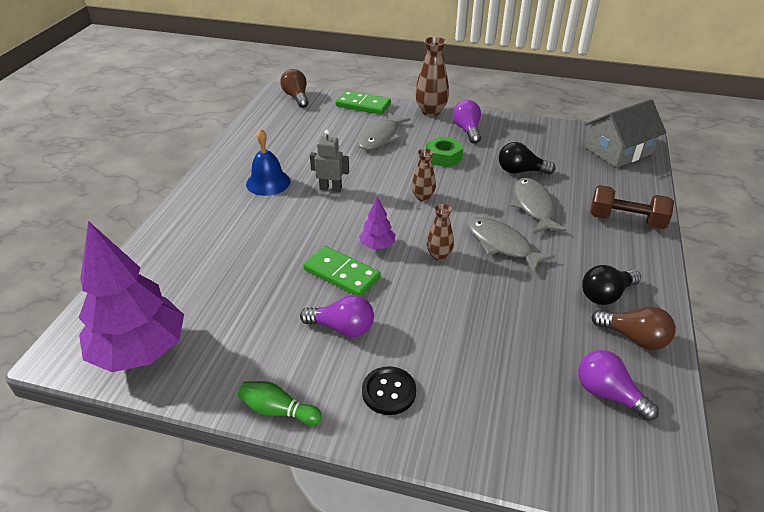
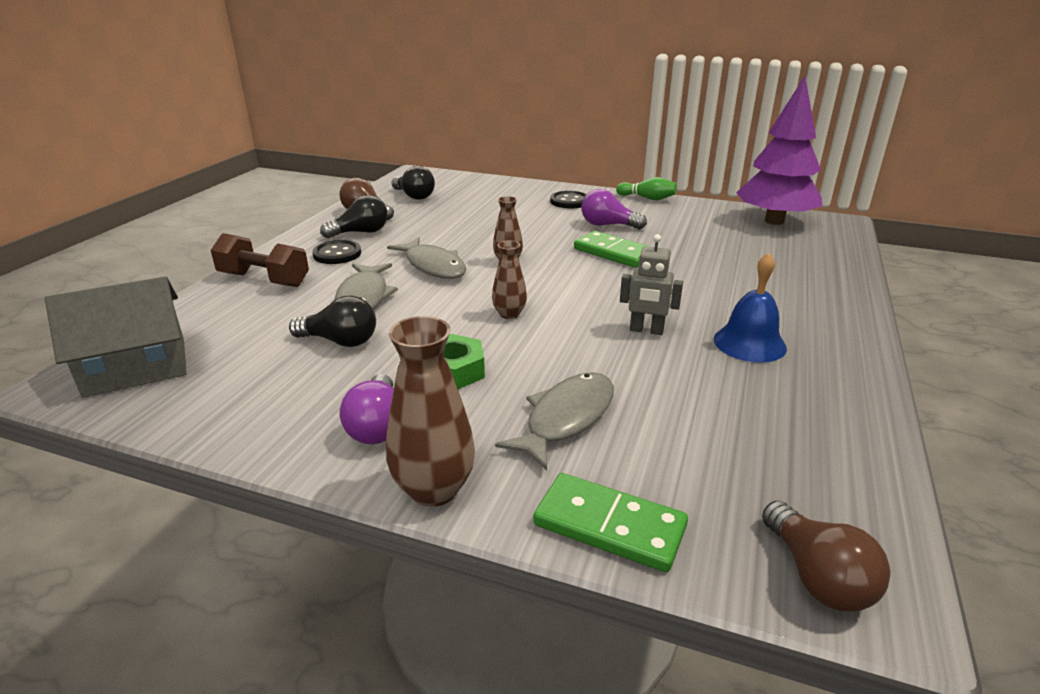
camera: 175 degrees left, 10 degrees down
purple tree [359,197,396,249] -> none
purple light bulb [578,350,659,421] -> black light bulb [391,166,435,200]
none -> black button [312,240,361,264]

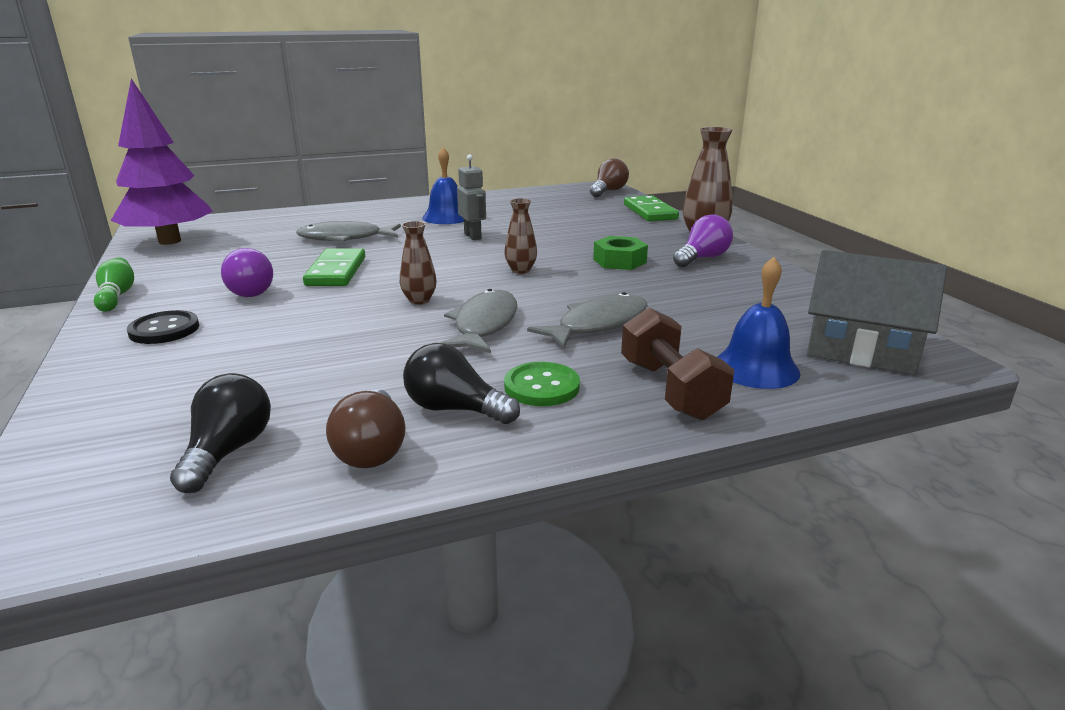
camera: 130 degrees left, 5 degrees down
black light bulb [289,296,376,347] -> none
black button [312,240,361,264] -> green button [504,362,580,406]
grey fish [495,372,614,470] -> grey fish moved to [296,221,401,242]
none -> blue bell [717,257,800,389]

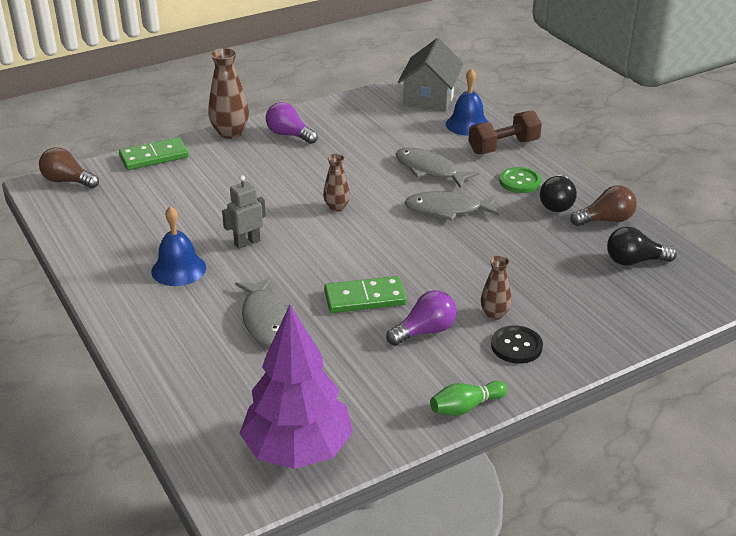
camera: 100 degrees left, 10 degrees up
brown vase [400,221,436,305] -> brown vase moved to [481,256,511,320]
green nut [593,236,648,270] -> none

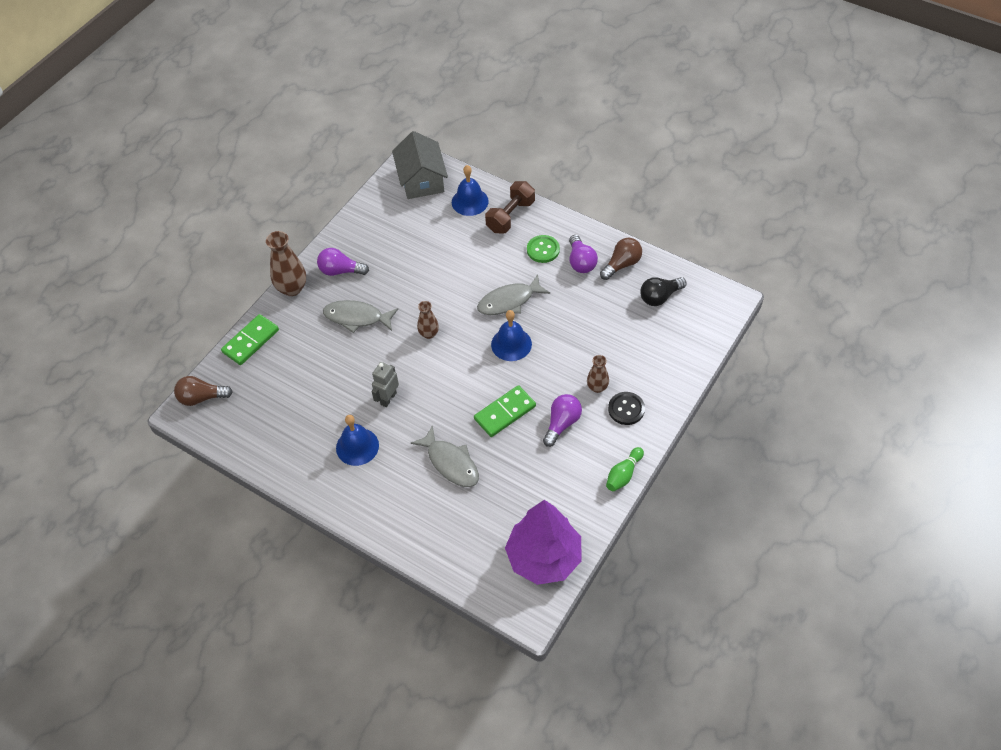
camera: 25 degrees left, 20 degrees up
grey fish [396,148,479,189] -> grey fish moved to [323,300,398,333]
black light bulb [540,174,577,212] -> purple light bulb [569,235,598,273]
none -> blue bell [491,310,532,361]

